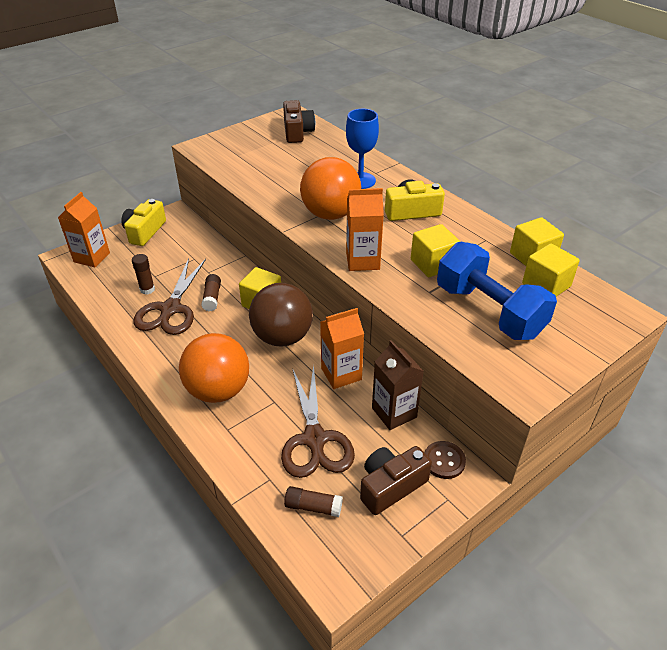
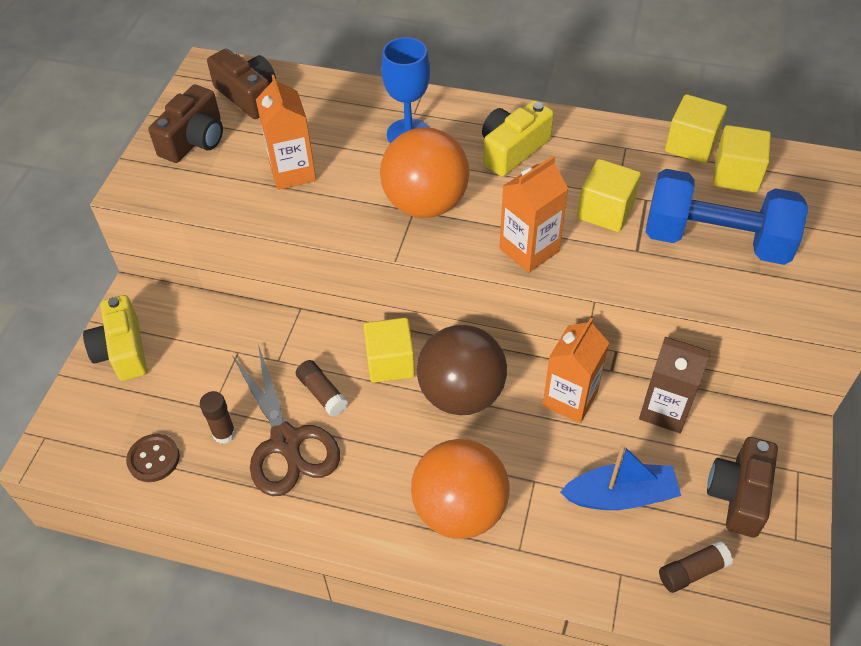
camera: 35 degrees left, 10 degrees up
orange carton [58,192,110,267] -> orange carton moved to [256,74,316,190]
brown scissors [281,364,355,478] -> blue boat [560,445,681,510]
brown button [424,441,466,479] -> brown button moved to [126,434,180,482]
none -> brown camera [148,85,223,163]

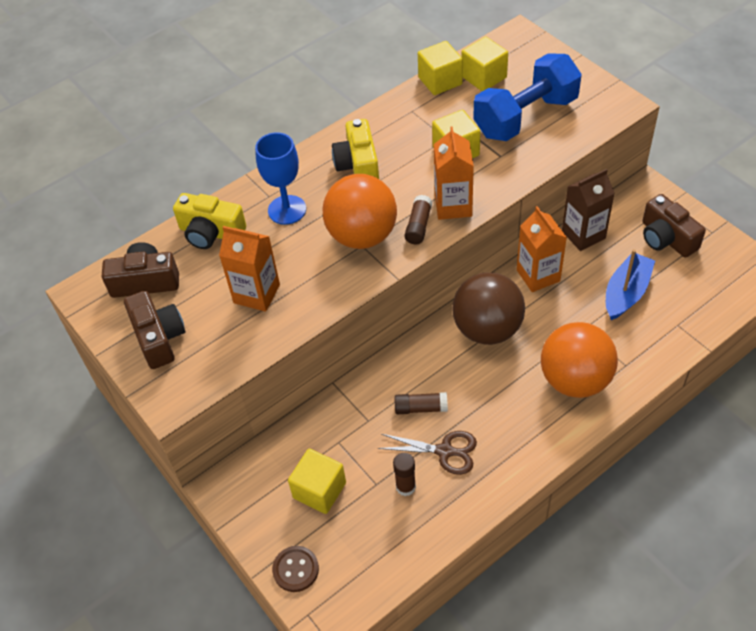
camera: 50 degrees left, 0 degrees up
yellow camera [83,295,147,381] -> yellow camera moved to [173,193,246,249]
brown button [126,434,180,482] -> brown button moved to [272,546,319,592]
brown scissors [232,345,340,496] -> brown scissors [378,431,477,475], size x0.64
yellow cube [363,318,415,383] -> yellow cube moved to [288,449,346,514]
brown glue stick [659,541,733,593] -> brown glue stick moved to [404,195,432,244]

